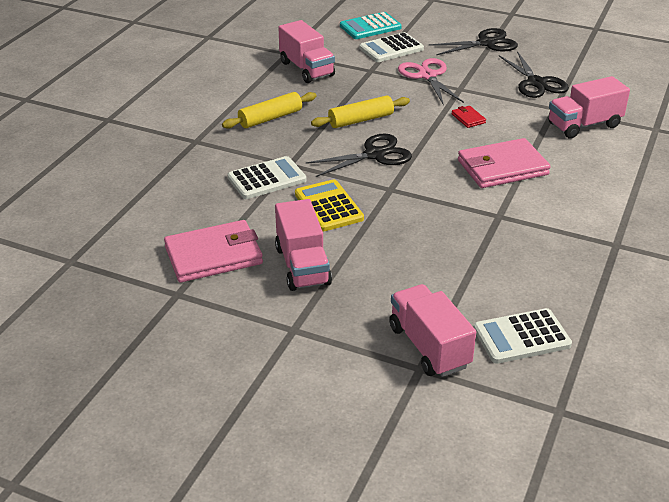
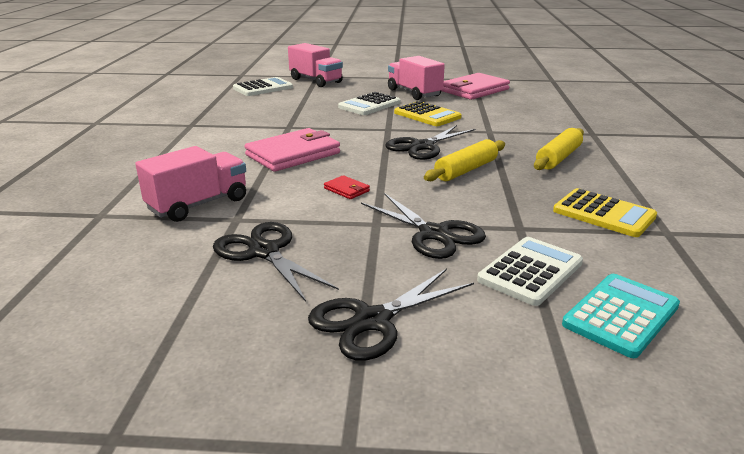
camera: 160 degrees right, 10 degrees down
white calculator [227,156,307,199] -> white calculator moved to [338,92,401,115]
pink truck [278,20,335,83] -> yellow calculator [553,188,657,237]
pink scissors [398,58,464,105] -> black scissors [361,193,486,259]

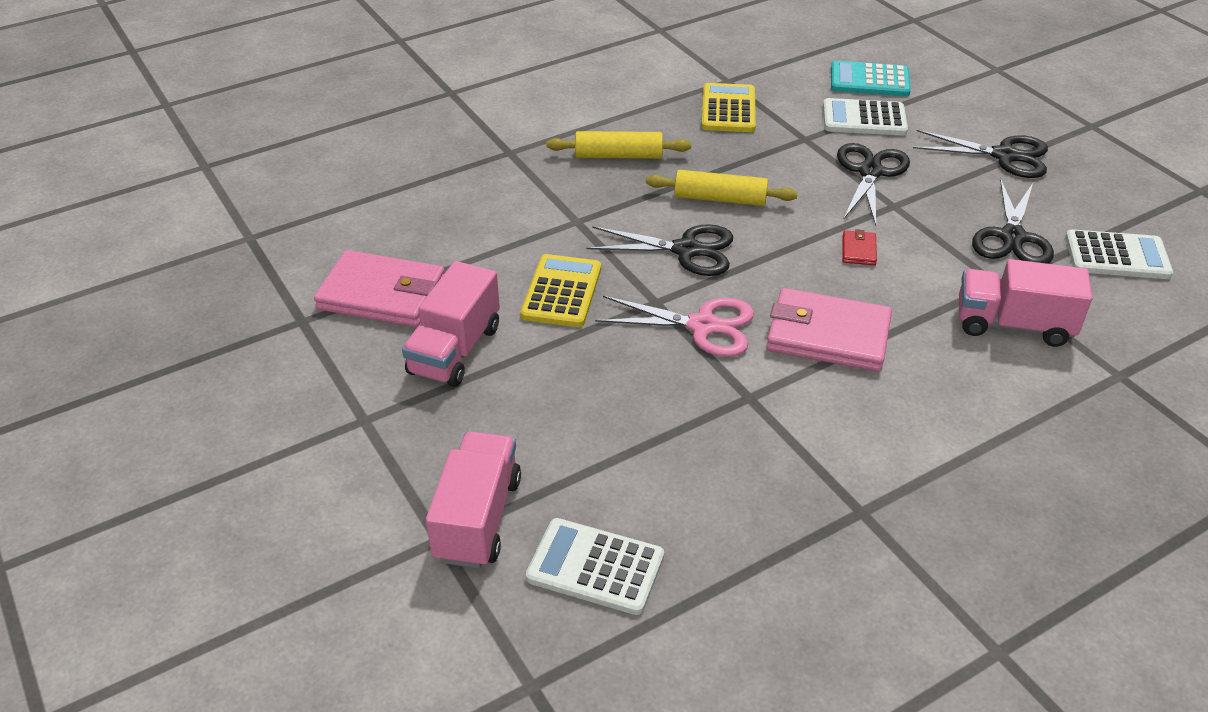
camera: 125 degrees left, 15 degrees up
white calculator [338,92,401,115] -> white calculator moved to [1065,229,1173,279]
none -> pink scissors [595,296,754,357]

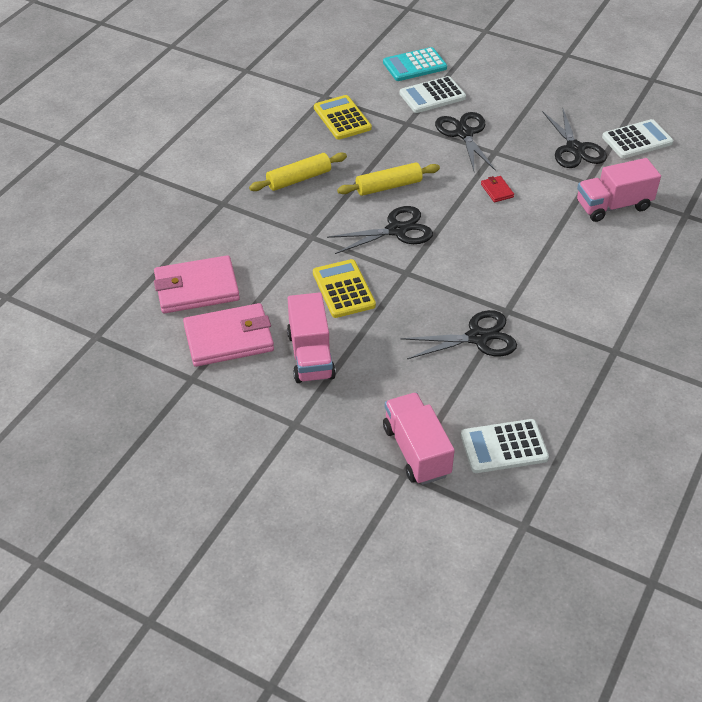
camera: 30 degrees left, 5 degrees up
pink scissors [595,296,754,357] -> none
pink wallet [766,288,892,372] -> pink wallet moved to [154,255,240,313]
black scissors [913,130,1048,178] -> black scissors moved to [400,310,517,359]

